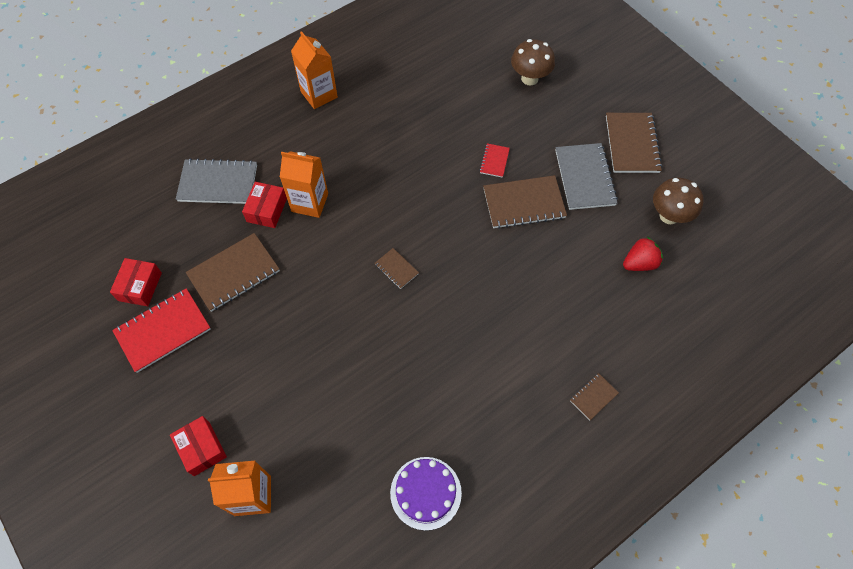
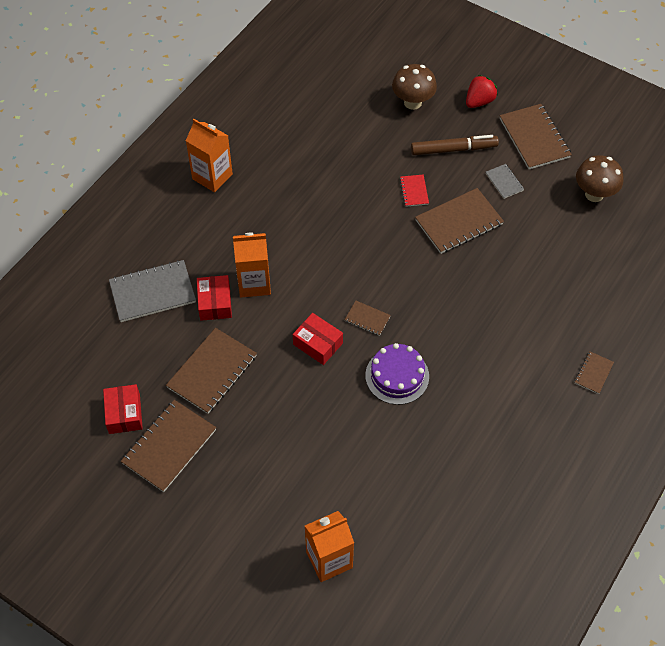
camera: 20 degrees left, 5 degrees down
red notebook [112,288,211,373] -> brown notebook [121,400,216,492]
red box [170,416,227,476] -> red box moved to [293,313,343,365]
purple cake [390,457,462,531] -> purple cake moved to [365,343,429,405]
grey notebook [555,143,618,210] -> grey notebook [486,164,524,199], size x0.50
red strawberry [623,237,663,271] -> red strawberry moved to [466,75,498,108]
none -> brown marker [411,135,499,155]

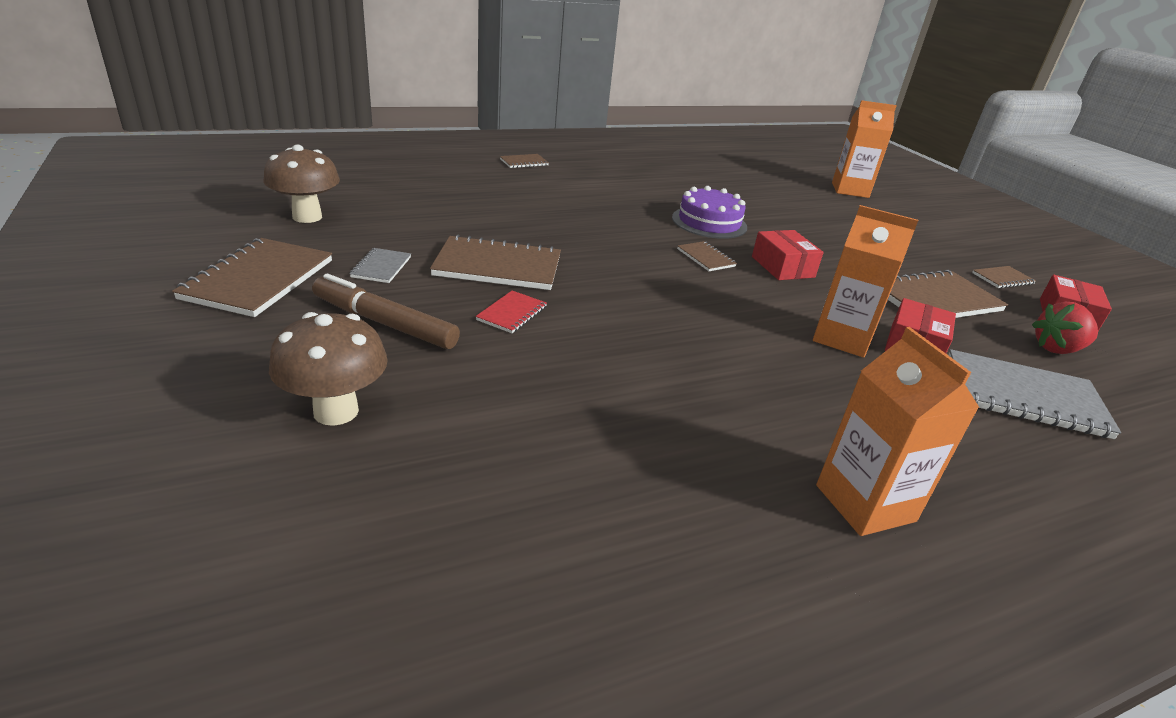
camera: 150 degrees left, 25 degrees down
brown notebook [121,400,216,492] -> brown notebook [972,266,1036,288], size x0.50
red strawberry [466,75,498,108] -> red strawberry moved to [1032,302,1098,354]

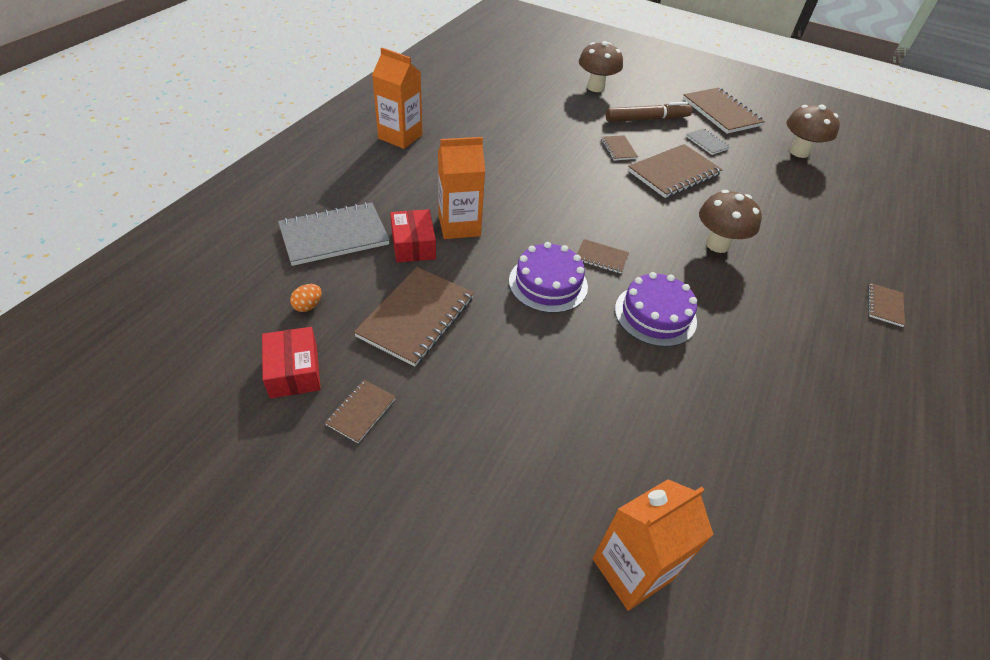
camera: 140 degrees right, 15 degrees up
red notebook [476,291,547,333] -> brown notebook [601,135,638,160]
red box [752,230,824,280] -> purple cake [509,242,588,313]
red strawberry [1032,302,1098,354] -> orange egg [290,284,322,312]
none -> brown mushroom [699,190,762,253]

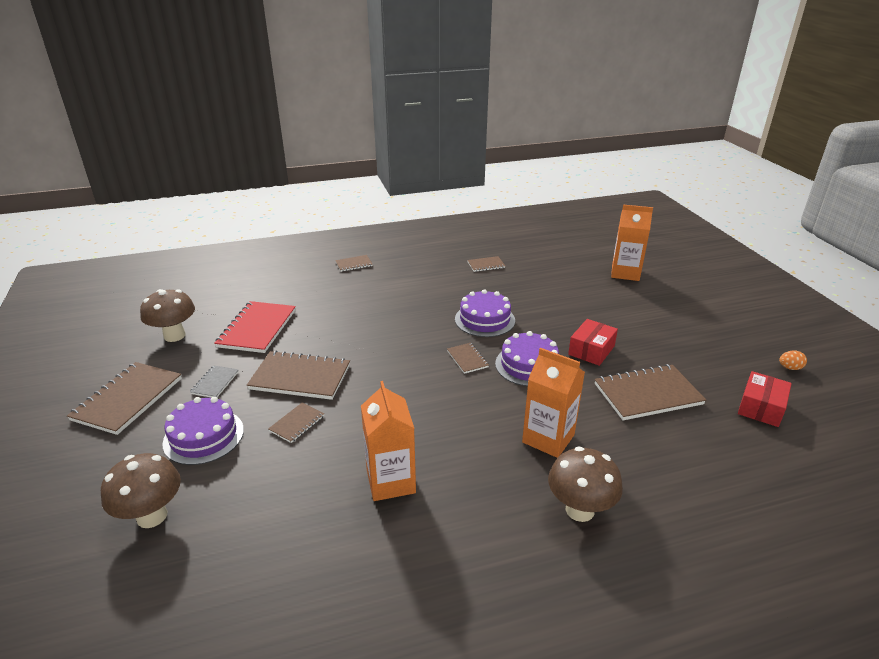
camera: 130 degrees left, 15 degrees down
grey notebook [278,202,390,266] -> none
orange egg [290,284,322,312] -> orange egg moved to [779,350,807,370]
brown notebook [325,380,396,443] -> brown notebook moved to [467,256,505,272]
orange carton [372,47,422,149] -> orange carton moved to [361,381,416,501]
red box [390,209,436,263] -> red box moved to [568,319,618,366]
brown marker [606,102,692,122] -> purple cake [162,397,244,465]
brown mushroom [699,190,762,253] -> brown mushroom moved to [548,447,623,522]
none -> red notebook [214,301,296,353]

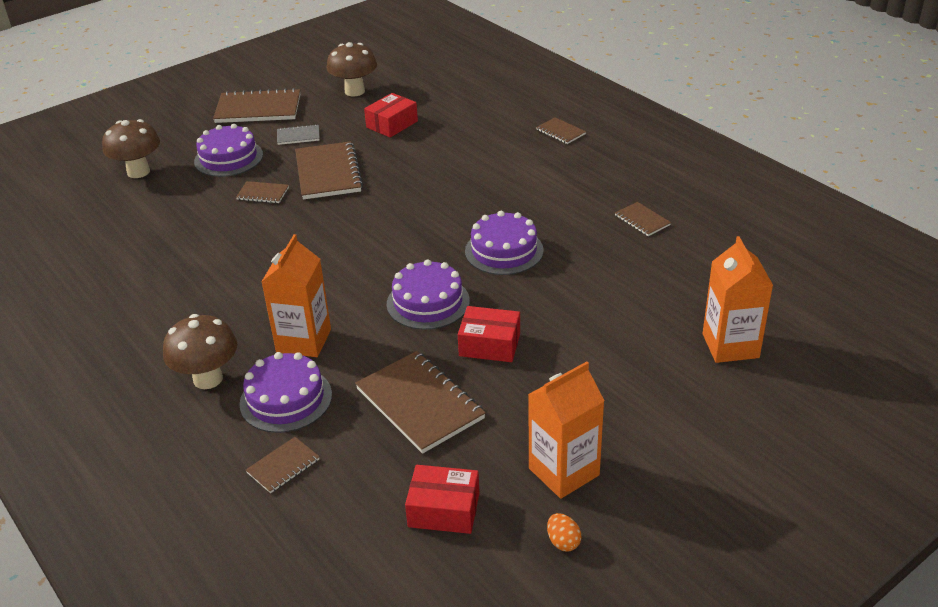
camera: 70 degrees right, 5 degrees up
red notebook [214,301,296,353] -> red box [364,93,418,138]
orange carton [361,381,416,501] -> orange carton moved to [528,361,605,499]
brown notebook [447,343,489,374] -> brown notebook moved to [246,437,320,493]
none -> purple cake [239,352,332,433]

